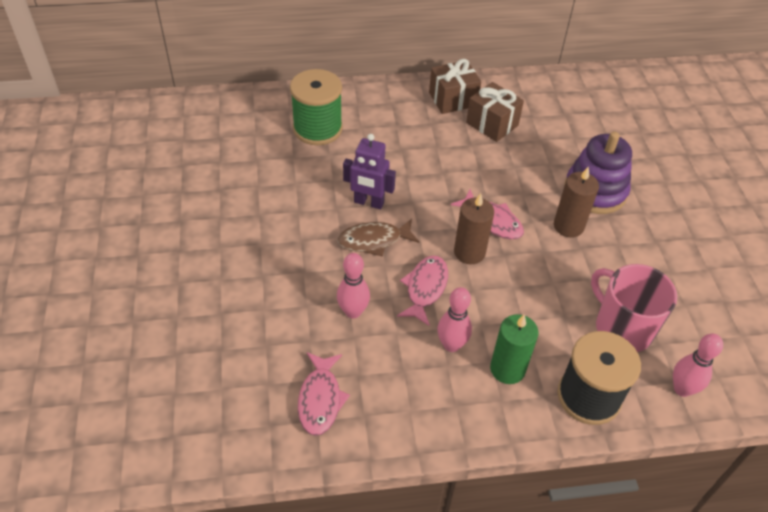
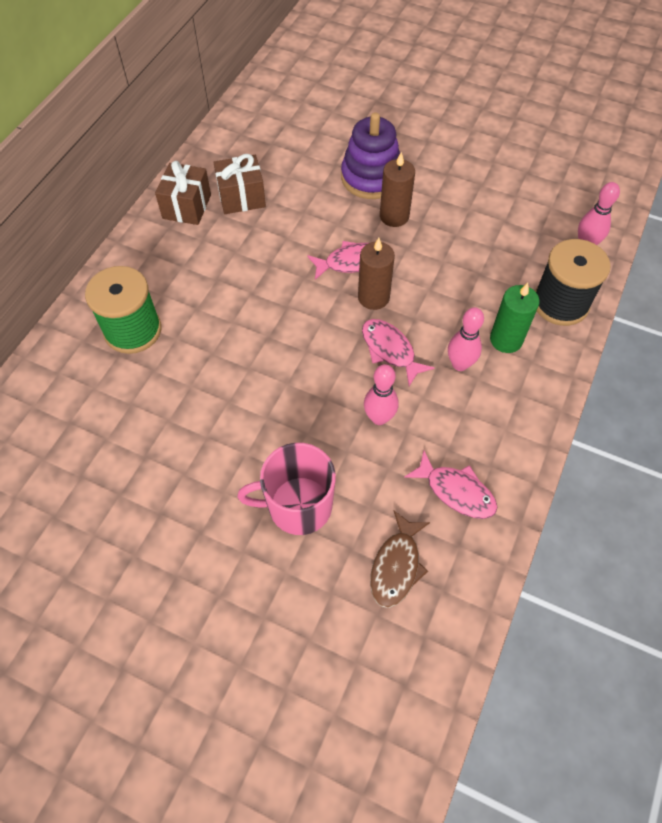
camera: 55 degrees left, 10 degrees up
brown fish [337,219,420,257] -> brown fish moved to [370,511,430,608]
purple robot [343,134,396,209] -> none
pink mug [591,264,677,352] -> pink mug moved to [237,443,336,535]

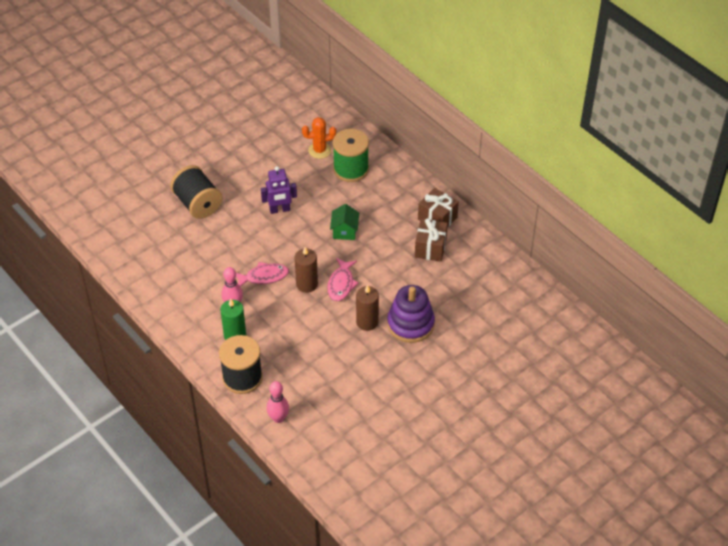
camera: 115 degrees right, 10 degrees down
pink mug [237,443,336,535] -> black spool [170,165,223,219]
pink bowling pin [364,364,399,425] -> none
brown fish [370,511,430,608] -> none
pink fish [404,451,497,519] -> none
none -> purple robot [261,166,297,214]
none -> orange cactus [302,117,336,159]
none -> green house [330,204,359,240]

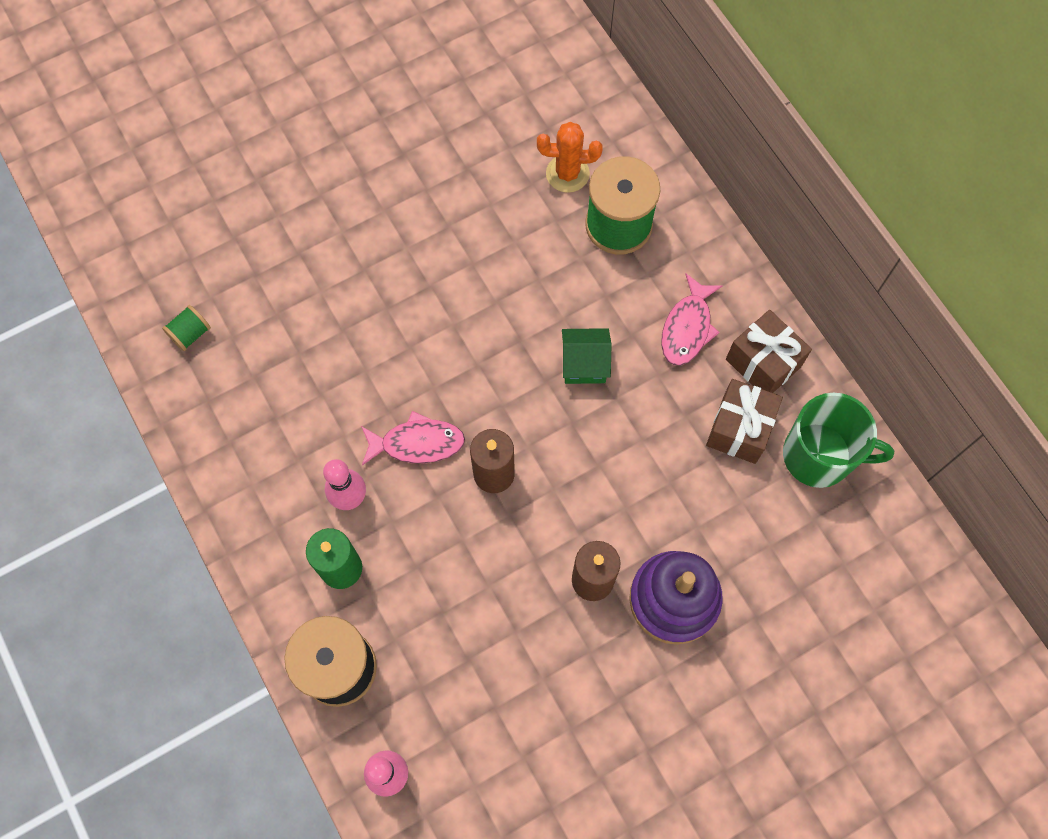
camera: 10 degrees right, 20 degrees up
black spool [170,165,223,219] -> none
purple robot [261,166,297,214] -> none
pink fish [327,258,359,301] -> pink fish moved to [661,274,723,366]
green house [330,204,359,240] -> green house turned 75 degrees clockwise [562,328,611,384]
none -> green spool [162,305,211,351]
none -> green mug [783,393,894,488]

